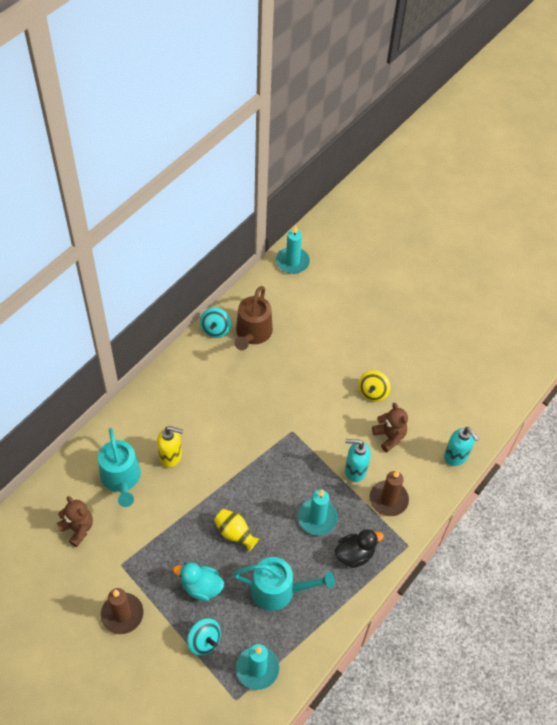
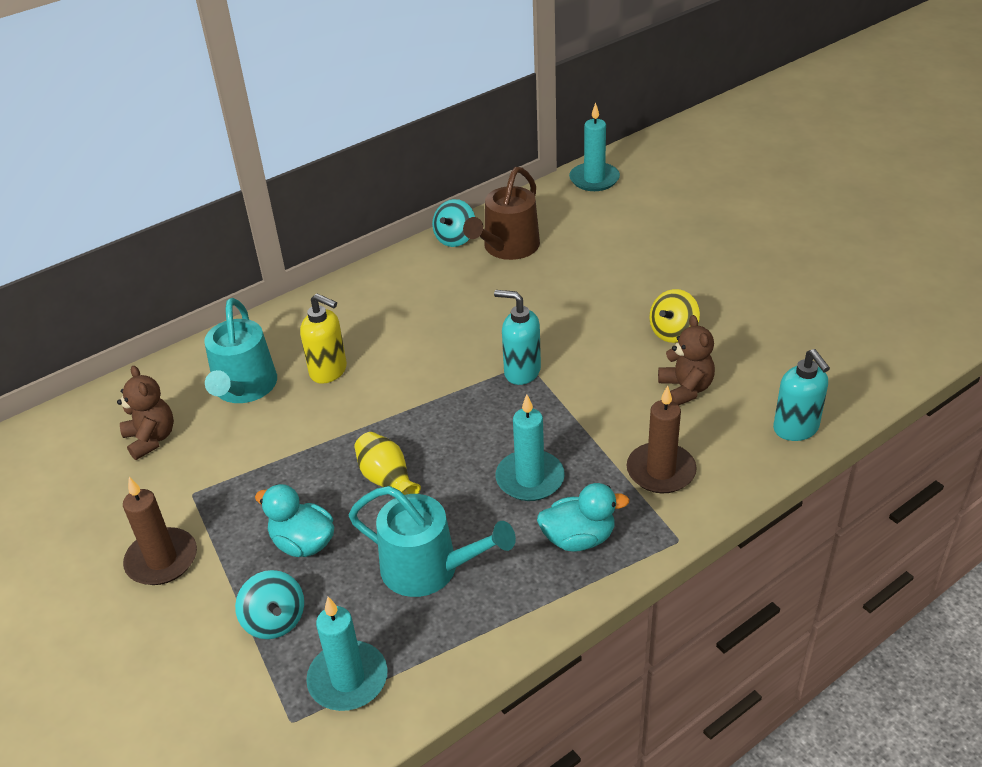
camera: 20 degrees right, 15 degrees down
black duck [335,529,384,568] -> turquoise duck [537,483,630,552]
turquoise soap dispenser [345,439,371,482] -> turquoise soap dispenser moved to [494,290,541,385]

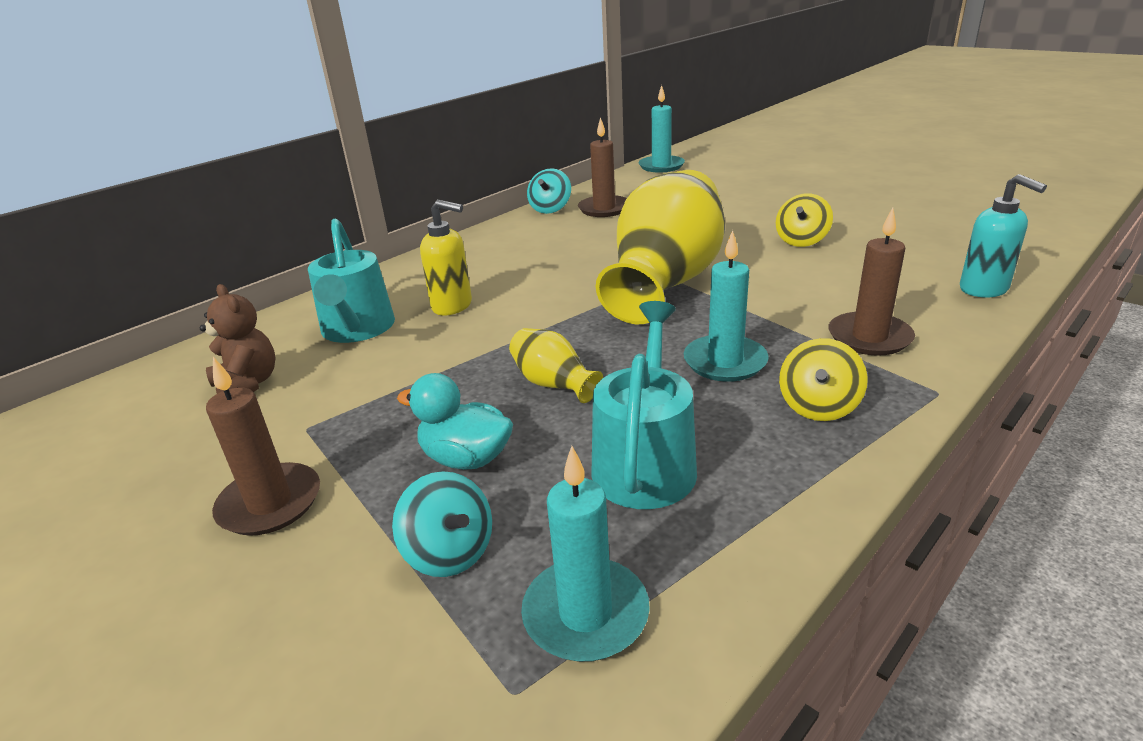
camera: 10 degrees left, 10 degrees down
turquoise watering can [348,486,516,597] -> turquoise watering can turned 90 degrees counterclockwise [591,301,697,509]
brown watering can [463,167,540,260] -> brown candle [578,117,627,217]
turquoise soap dispenser [494,290,541,385] -> yellow vase [596,170,725,324]
turquoise duck [537,483,630,552] -> yellow spinning top [779,338,868,421]
brown teddy bear [658,315,715,406] -> none

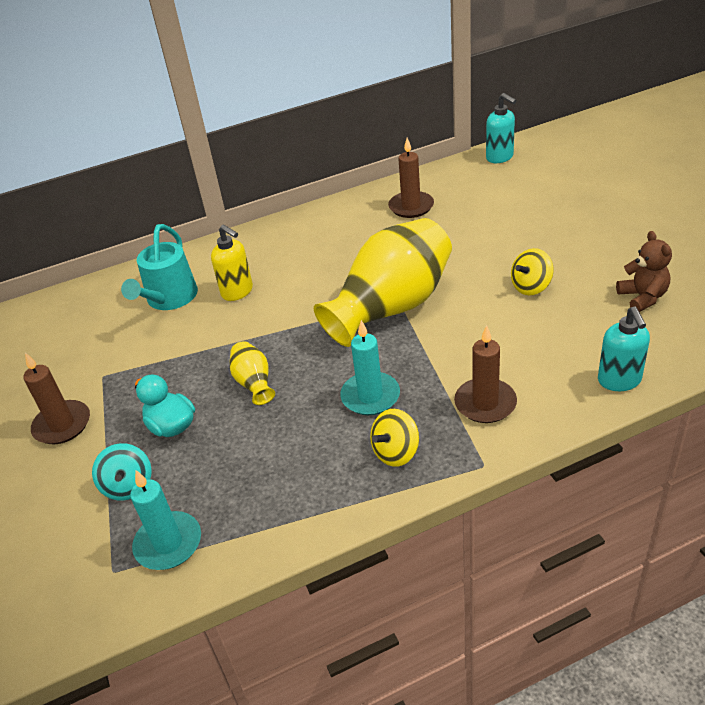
camera: 25 degrees right, 10 degrees up
brown teddy bear [200,284,276,394] -> brown teddy bear moved to [616,231,672,312]
turquoise spinning top [527,168,571,214] -> none
turquoise watering can [591,301,697,509] -> none
turquoise candle [638,85,685,172] -> turquoise soap dispenser [486,93,517,163]

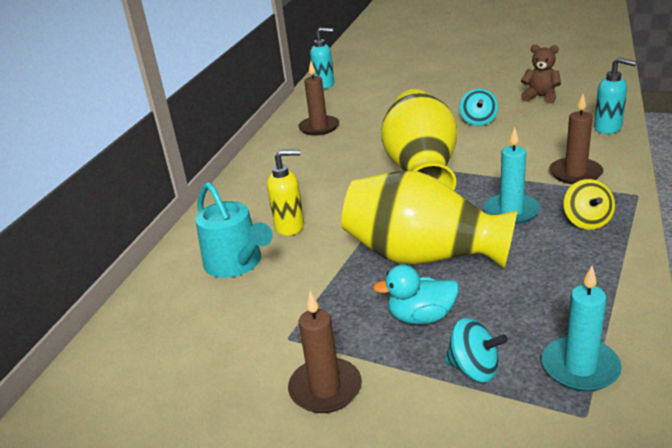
camera: 50 degrees left, 10 degrees down
yellow vase [229,341,275,405] -> yellow vase [342,171,517,269], size x2.34
yellow spinning top [511,248,554,295] -> turquoise spinning top [459,88,498,126]

